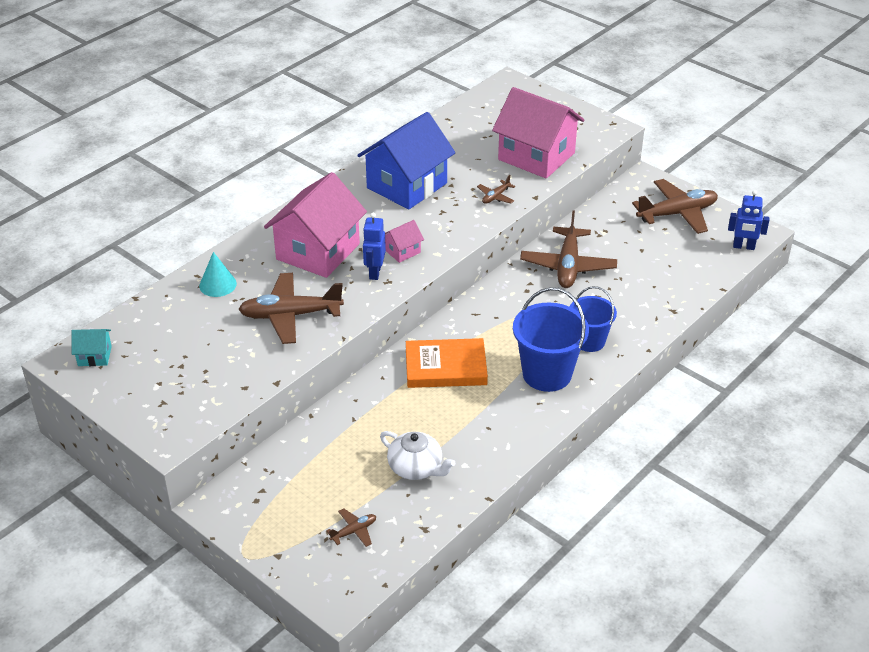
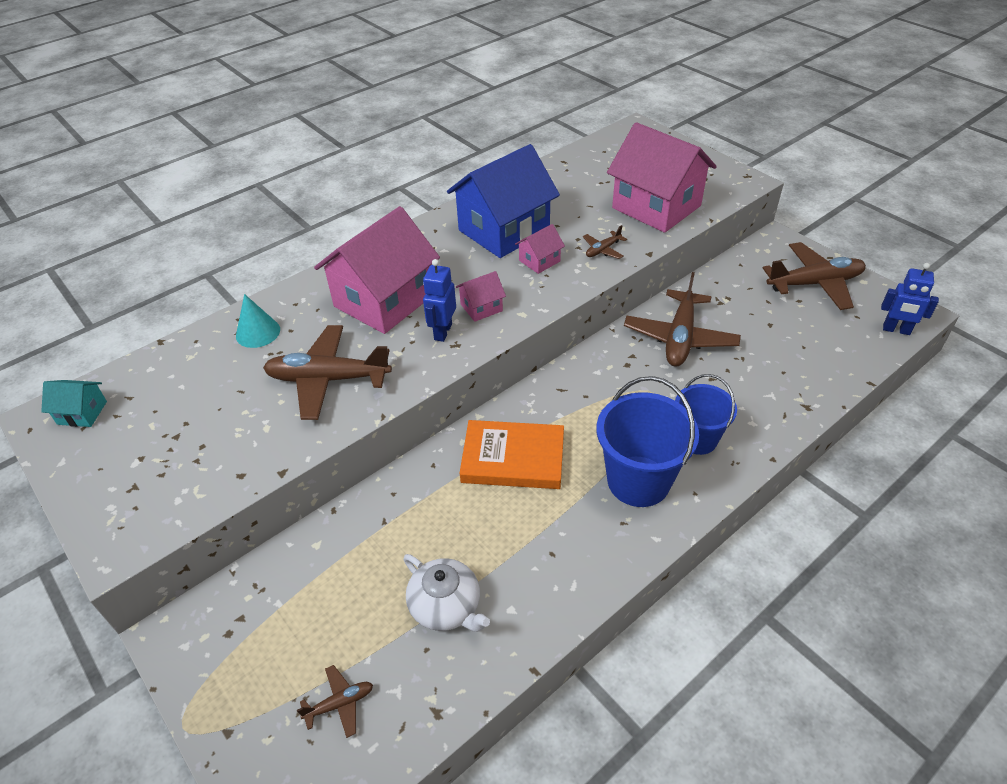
camera: 10 degrees right, 5 degrees up
none -> pink house [515,224,565,274]

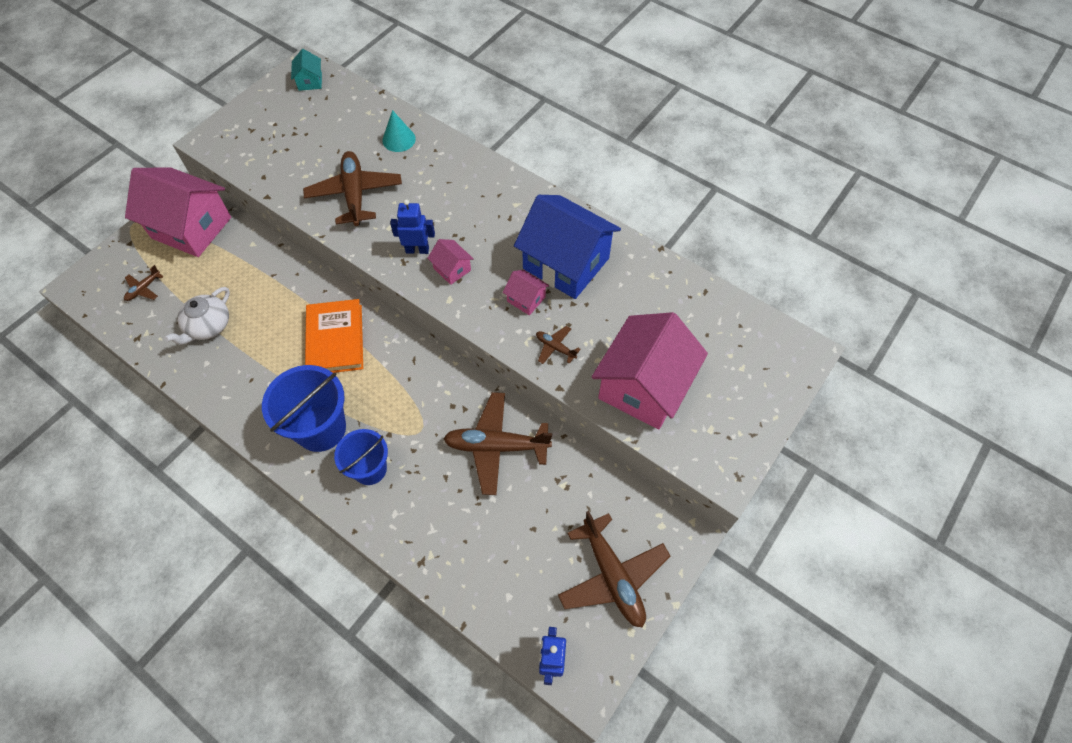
camera: 75 degrees right, 15 degrees up
brown plane [297,665,373,738] -> brown plane turned 75 degrees clockwise [124,265,164,301]
pink house [314,206,440,334] -> pink house moved to [125,167,231,257]

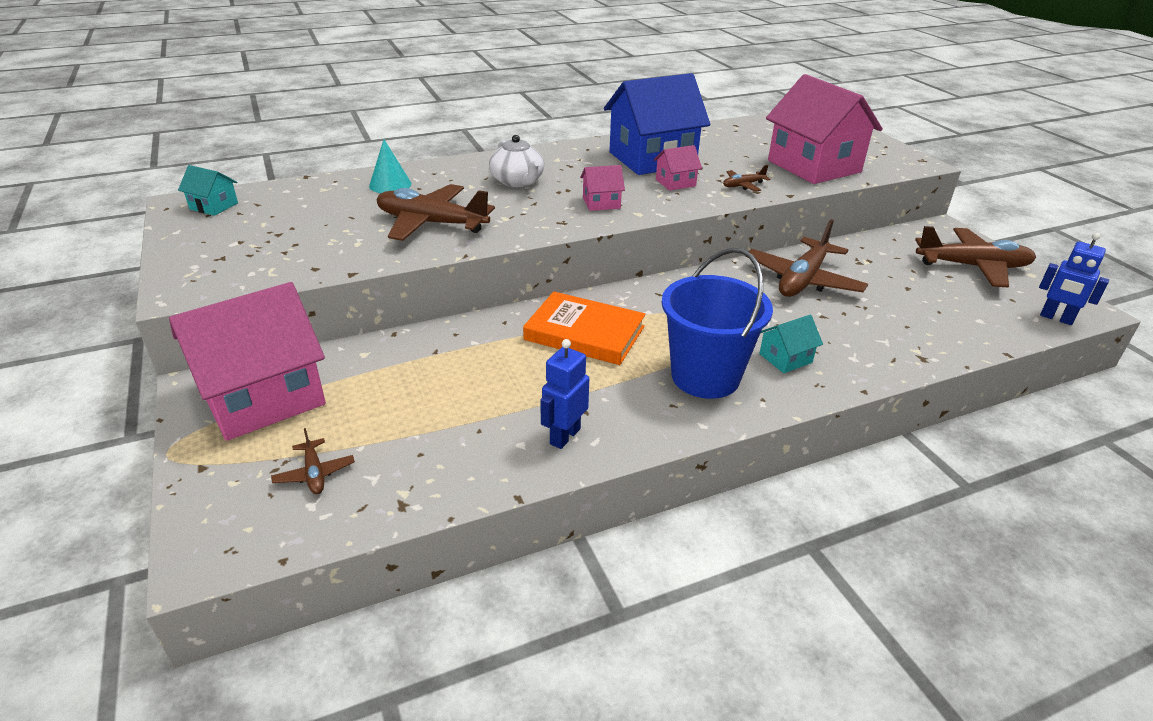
camera: 60 degrees left, 25 degrees down
white teapot [164,287,230,345] -> white teapot moved to [489,135,544,187]
blue bucket [334,429,388,485] -> turquoise house [759,315,823,373]
blue robot [390,199,435,254] -> blue robot moved to [540,339,589,449]

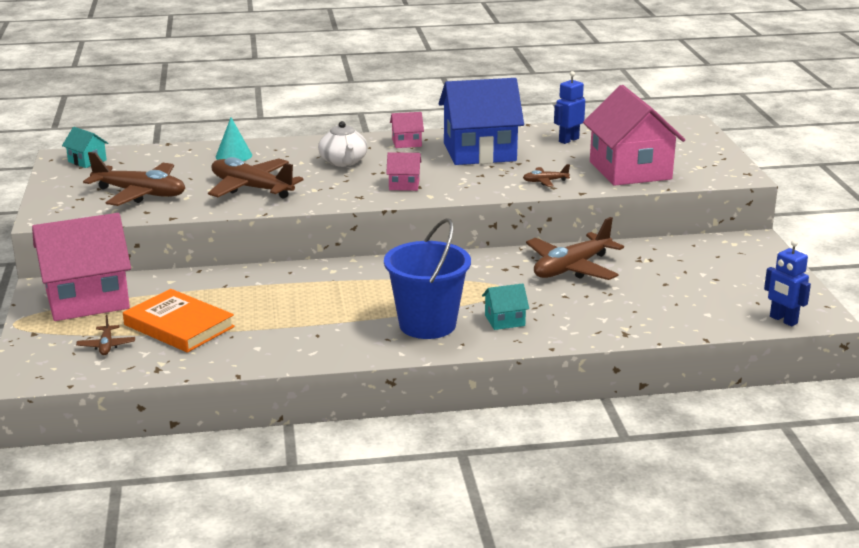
camera: 15 degrees right, 10 degrees down
orange book [523,291,646,365] -> orange book moved to [123,289,235,353]
blue robot [540,339,589,449] -> blue robot moved to [554,71,585,144]
pink house [654,145,702,191] -> pink house moved to [390,112,424,148]
brown plane [915,226,1036,287] -> brown plane moved to [83,152,185,206]

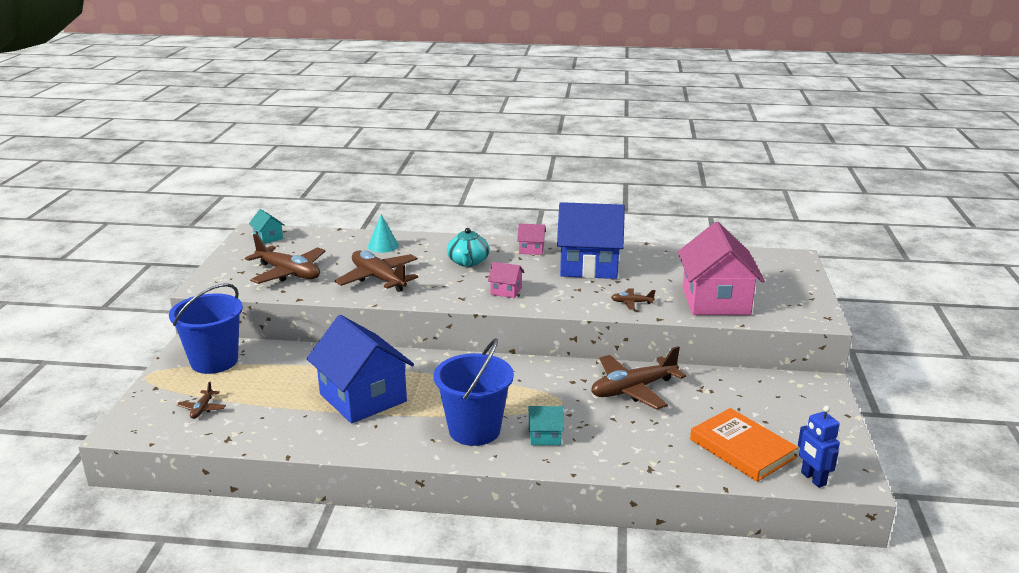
camera: 15 degrees right, 0 degrees up
pink house [32,213,131,321] -> blue bucket [169,283,243,374]
orange book [123,289,235,353] -> orange book moved to [690,408,798,482]
white teapot [318,121,368,167] -> turquoise teapot [447,228,490,267]
blue robot [554,71,585,144] -> none
none -> blue house [307,315,414,423]

